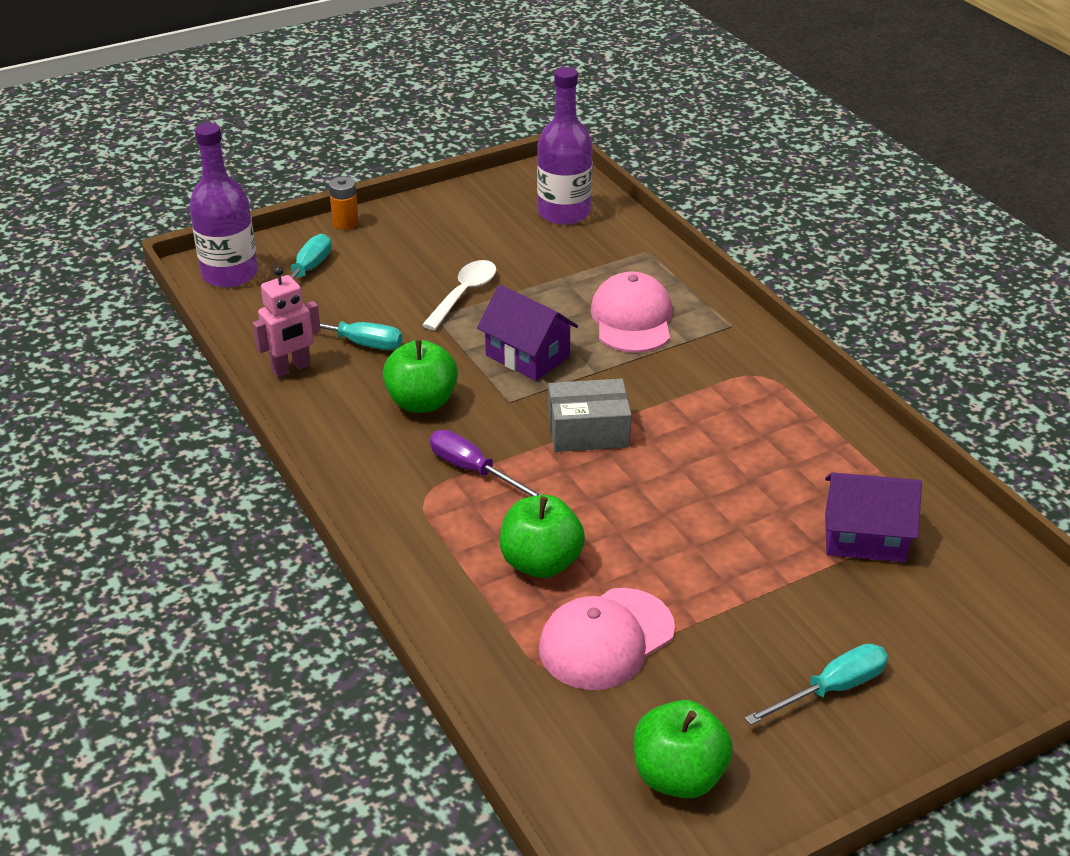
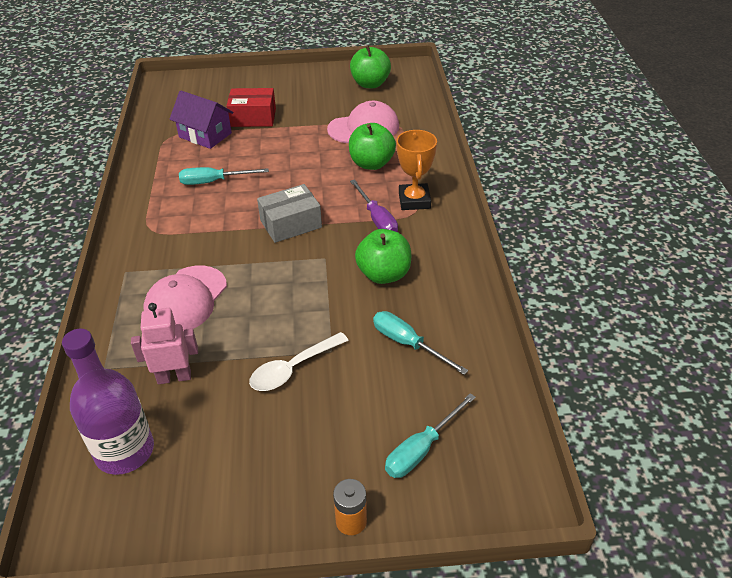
camera: 155 degrees left, 5 degrees up
purple bottle [189,123,258,288] -> none
pink robot [253,267,321,377] -> pink robot moved to [131,303,198,384]
purple house [477,285,578,381] -> none
grey box [548,379,632,452] -> grey box turned 45 degrees counterclockwise [257,184,322,243]
turquoise screwdriver [745,644,888,725] -> turquoise screwdriver moved to [179,167,269,185]
none -> red box [226,88,276,127]
none -> orange trophy [396,130,437,210]

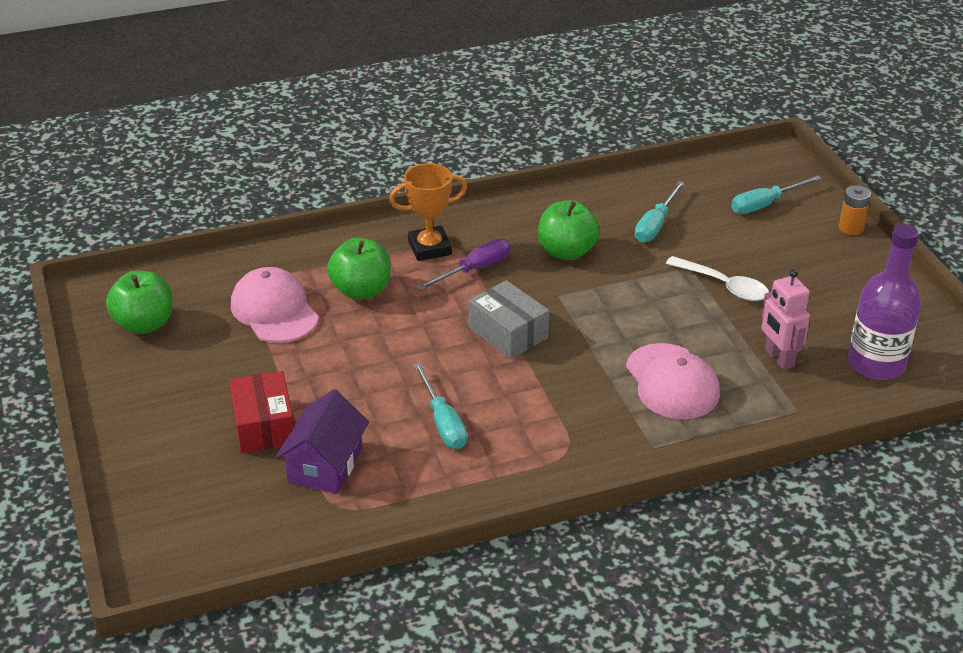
camera: 105 degrees left, 5 degrees down
pink cap [143,266,227,331] -> pink cap turned 60 degrees clockwise [626,343,720,419]
turquoise screwdriver [385,393,476,478] -> turquoise screwdriver turned 120 degrees clockwise [731,175,822,214]

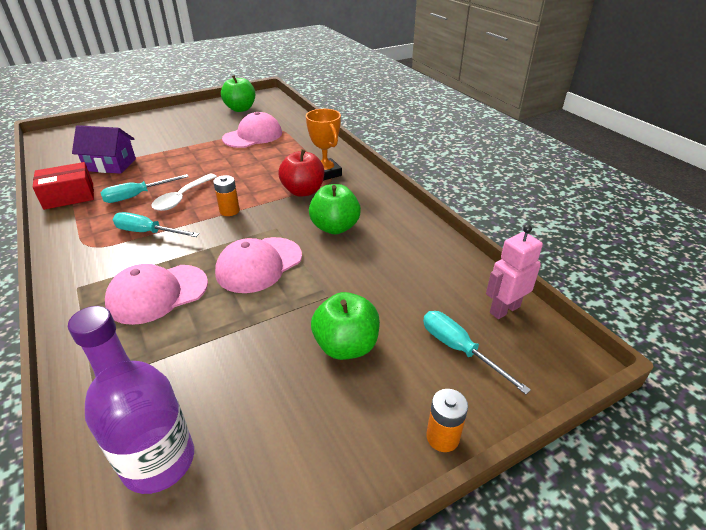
camera: 80 degrees right, 0 degrees up
red box [229,371,294,453] -> red box moved to [33,162,94,210]
green apple [327,238,391,300] -> green apple moved to [311,292,380,360]
purple screwdriver [416,239,511,291] -> red apple [278,149,324,197]
grey box [469,280,549,359] -> orange battery [213,175,240,216]
turquoise screwdriver [635,181,685,243] -> turquoise screwdriver moved to [113,212,199,237]
white spoon [666,256,769,301] -> white spoon moved to [151,173,217,211]
pink robot [761,269,810,370] -> pink robot moved to [486,225,543,319]
none -> pink cap [215,237,302,293]

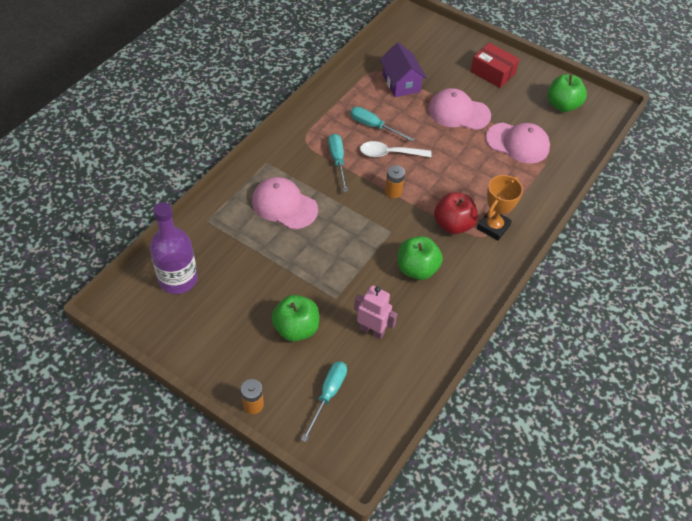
camera: 60 degrees right, 15 degrees up
red box [33,162,94,210] -> red box moved to [470,43,519,88]
pink cap [215,237,302,293] -> pink cap moved to [428,88,491,130]
pink robot [486,225,543,319] -> pink robot moved to [354,285,397,340]

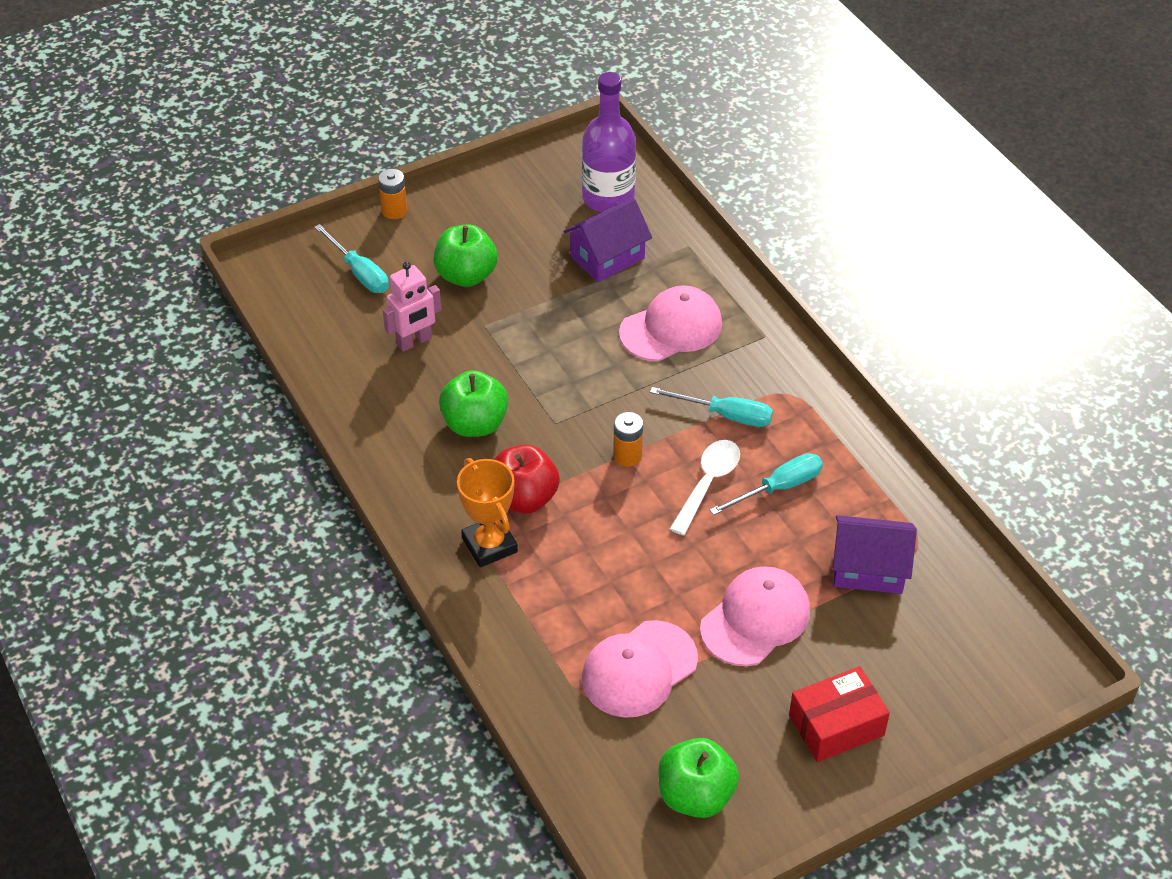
camera: 120 degrees right, 5 degrees down
none -> purple house [563,198,652,282]

